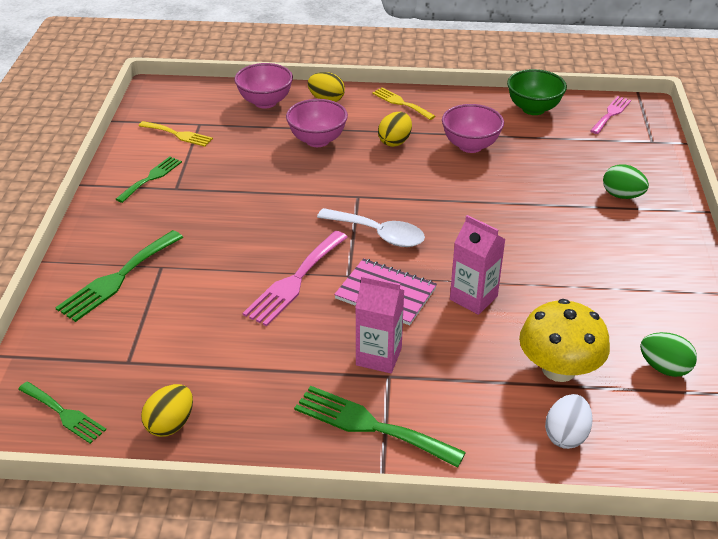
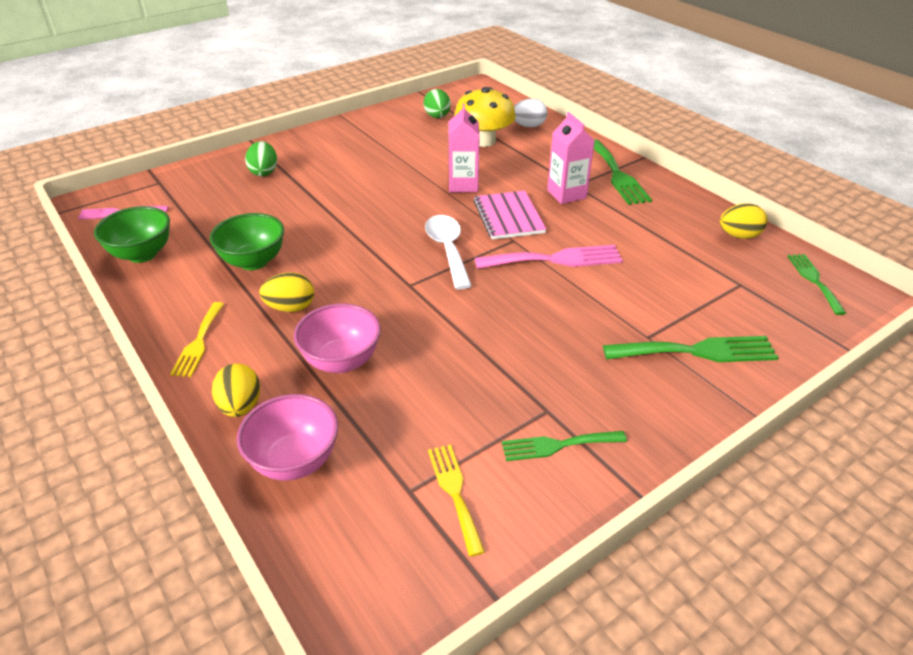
camera: 130 degrees left, 0 degrees up
pink bowl [442,104,504,153] -> green bowl [210,213,284,270]

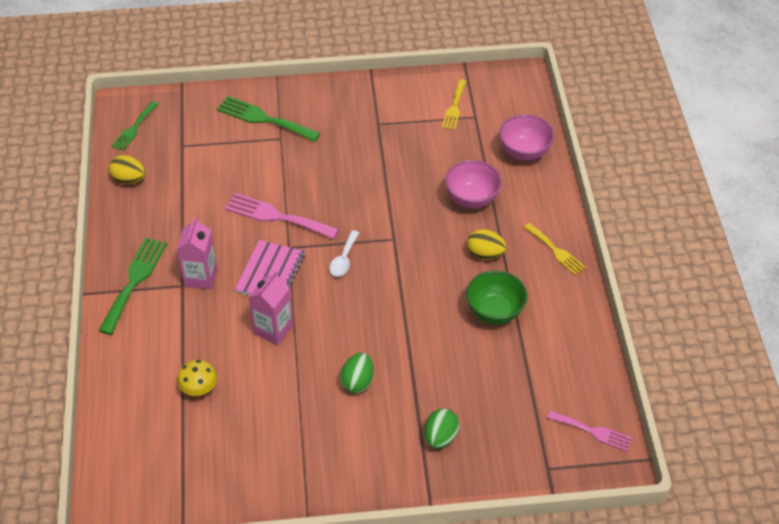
camera: 150 degrees left, 10 degrees up
green bowl [94,206,170,263] -> none
yellow fork [170,302,224,377] -> yellow fork turned 105 degrees clockwise [524,223,586,275]
yellow egg [212,363,260,417] -> none
green egg [423,89,451,118] -> green egg moved to [340,353,374,393]
white spoon [425,215,472,289] -> white spoon [329,230,359,277], size x0.65
yellow mushroom [454,87,516,147] -> yellow mushroom [177,360,217,396], size x0.58
green fork [502,431,627,461] -> none
white egg [514,99,547,127] -> none

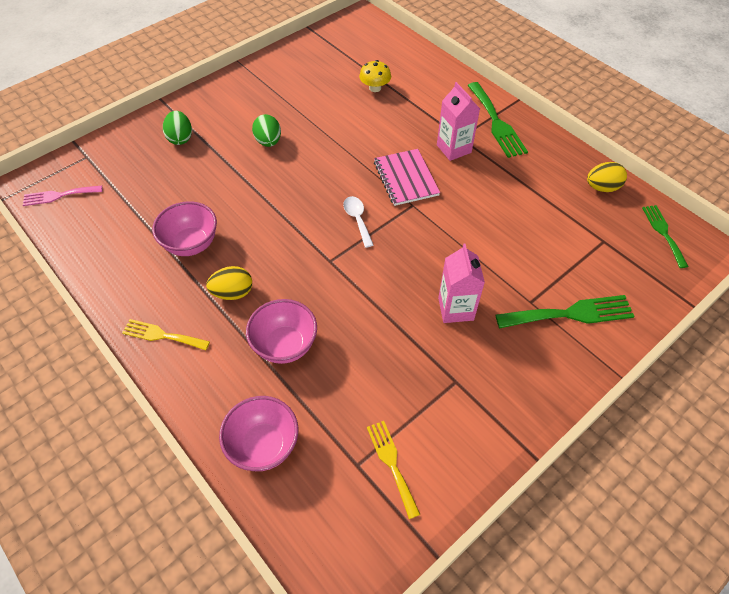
camera: 145 degrees right, 5 degrees up
pink fork [225,193,339,239] -> none
pink carton [249,271,293,345] -> pink carton moved to [438,244,485,323]
green bowl [466,270,527,324] -> pink bowl [152,201,217,256]

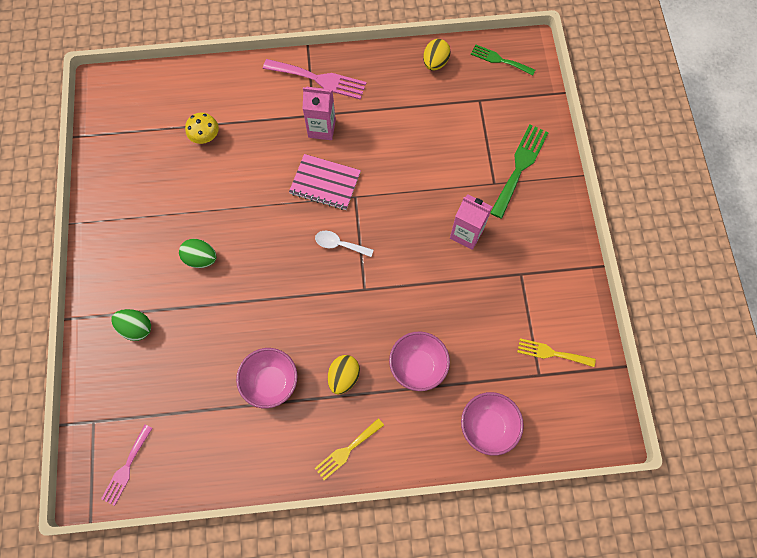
camera: 55 degrees left, 15 degrees up
green fork [467,82,528,158] -> pink fork [263,59,367,100]

